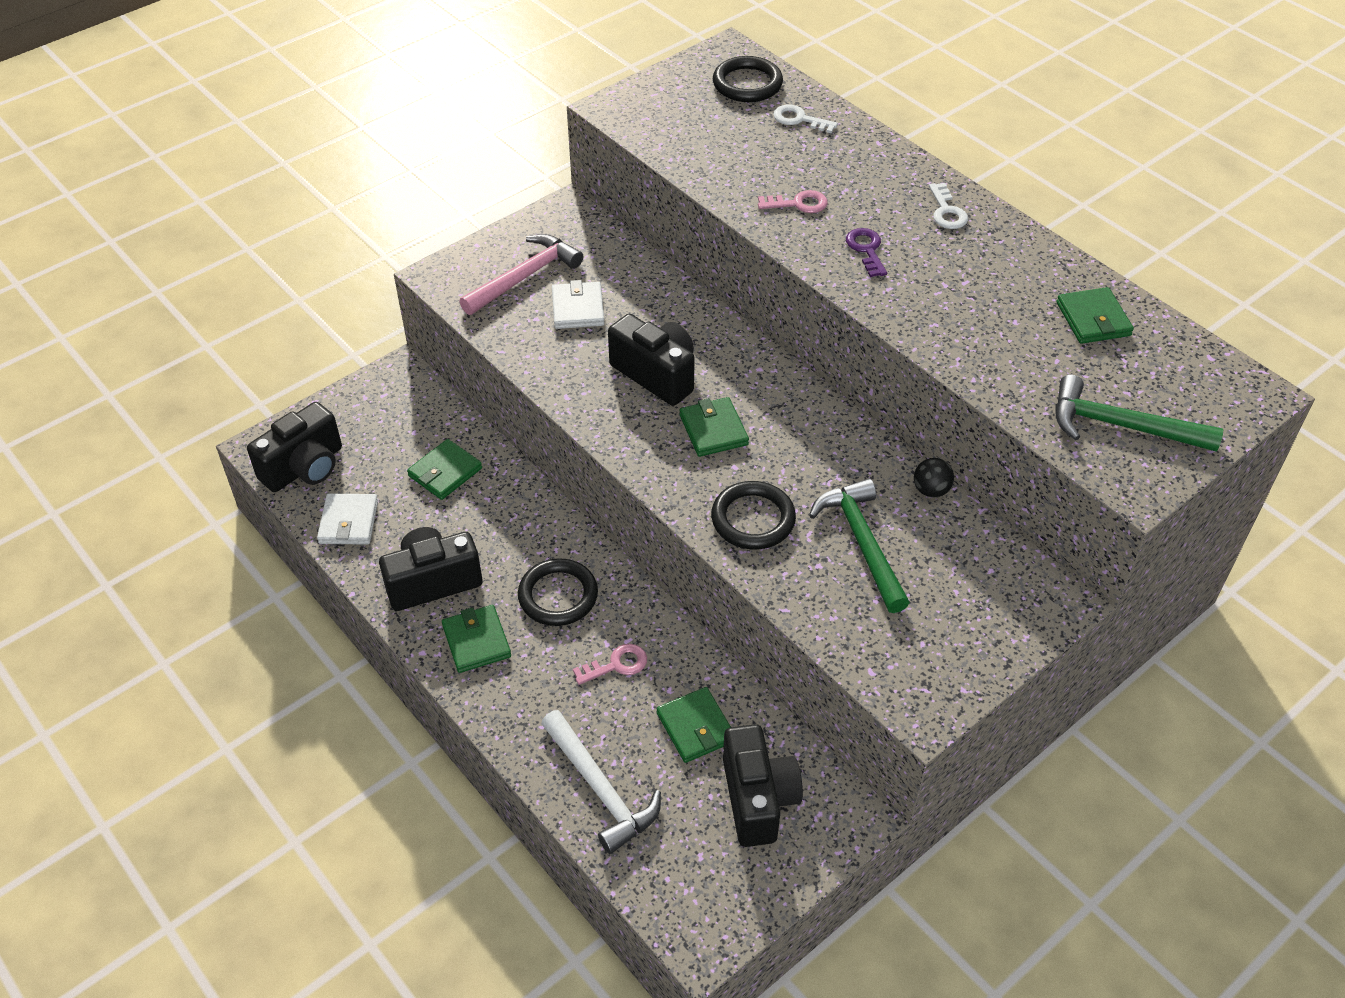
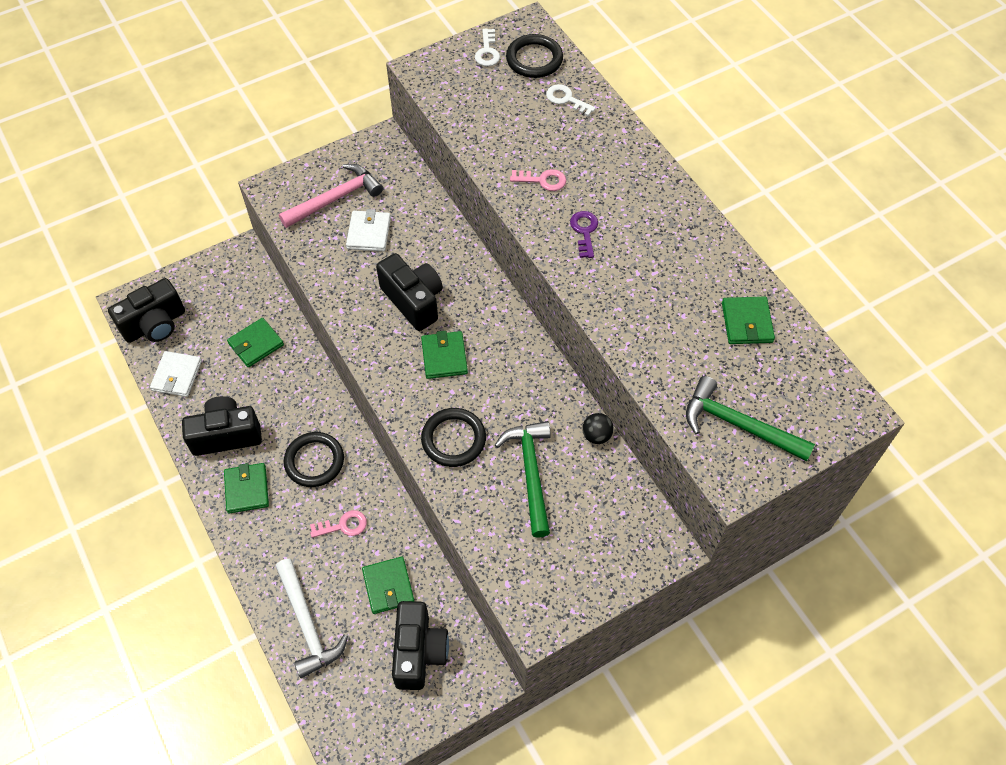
camera: 10 degrees right, 10 degrees up
white key [929,183,968,229] -> white key moved to [475,29,500,66]

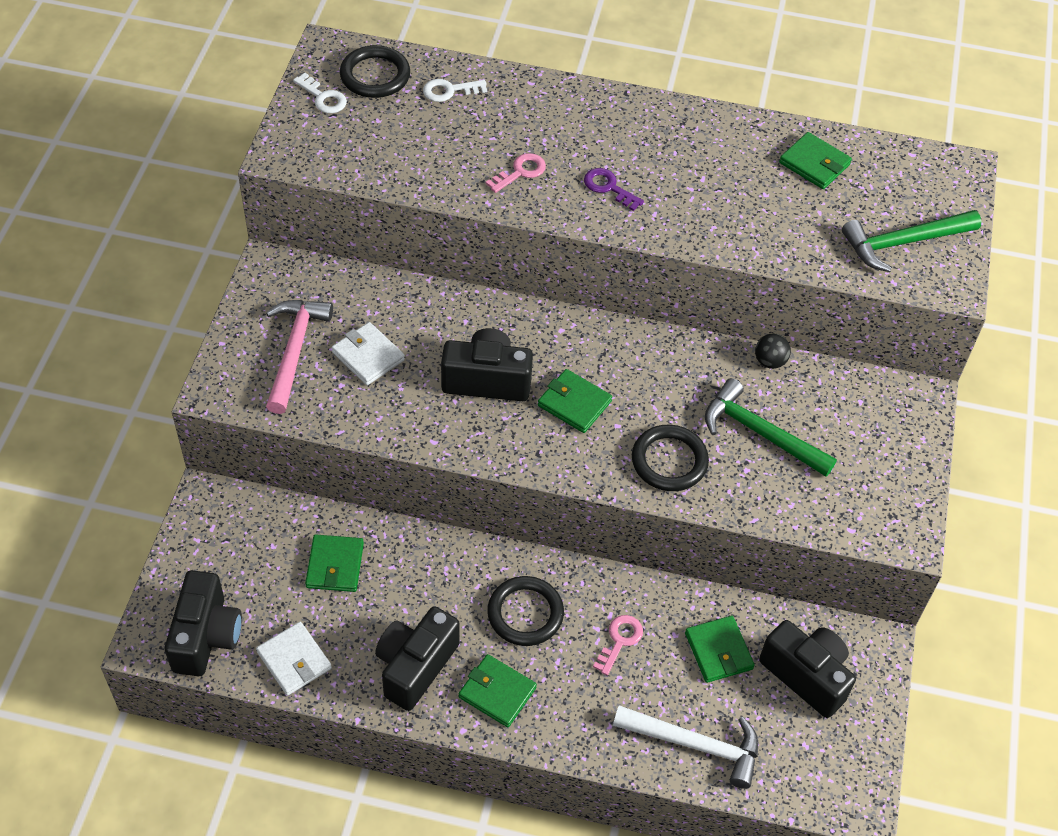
camera: 50 degrees left, 5 degrees down
green wallet [362,557,414,614] -> green wallet turned 45 degrees clockwise [685,616,755,683]

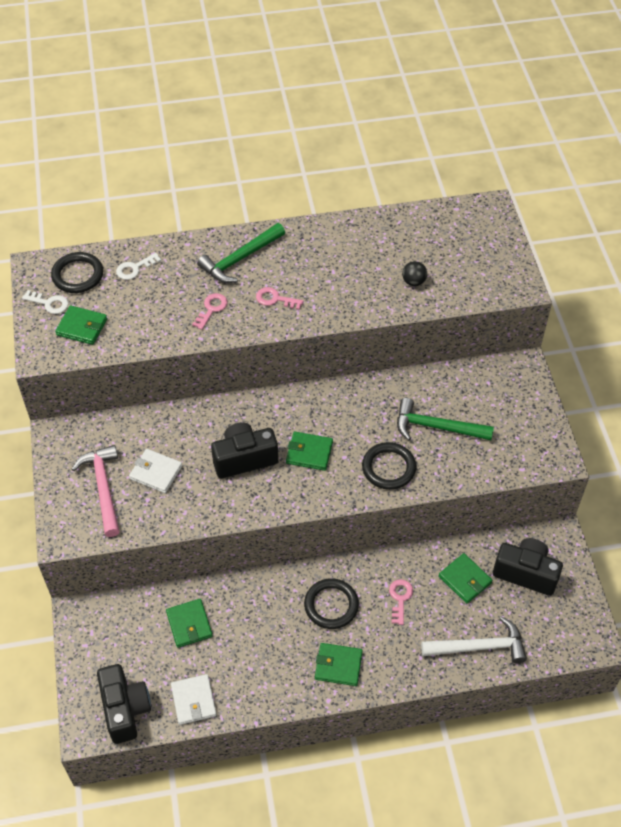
camera: 20 degrees left, 0 degrees up
white wallet [256,622,332,695] -> white wallet turned 45 degrees clockwise [171,674,217,725]
black camera [375,606,460,711] -> none
purple key [584,168,644,211] -> pink key [256,287,303,310]
black ball [755,334,791,369] -> black ball moved to [402,261,427,286]
green wallet [779,132,852,189] -> green wallet moved to [55,305,107,345]
green hammer [842,210,981,272] -> green hammer moved to [197,223,285,283]

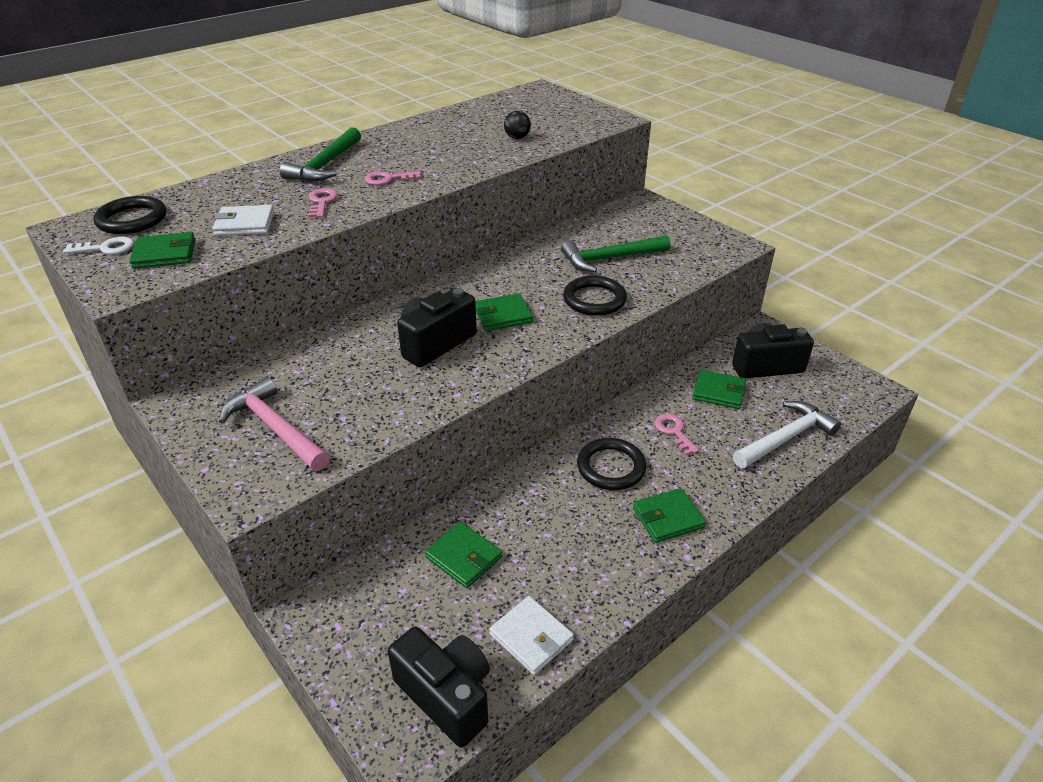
camera: 30 degrees left, 15 degrees down
white key [116,253,161,280] -> none
white wallet [129,449,182,493] -> white wallet moved to [212,205,274,236]

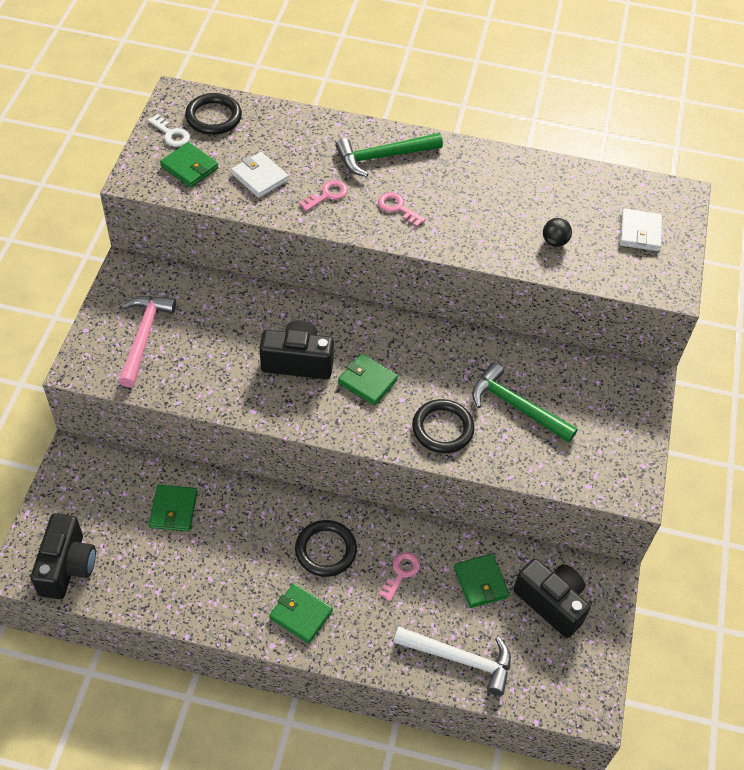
camera: 50 degrees right, 15 degrees up
white wallet [489,596,574,675] -> white wallet moved to [620,208,662,251]

